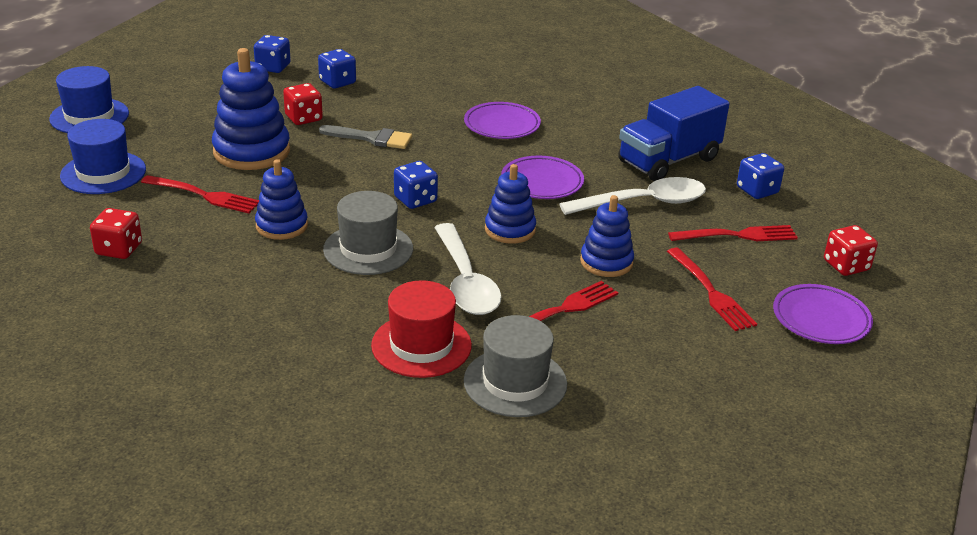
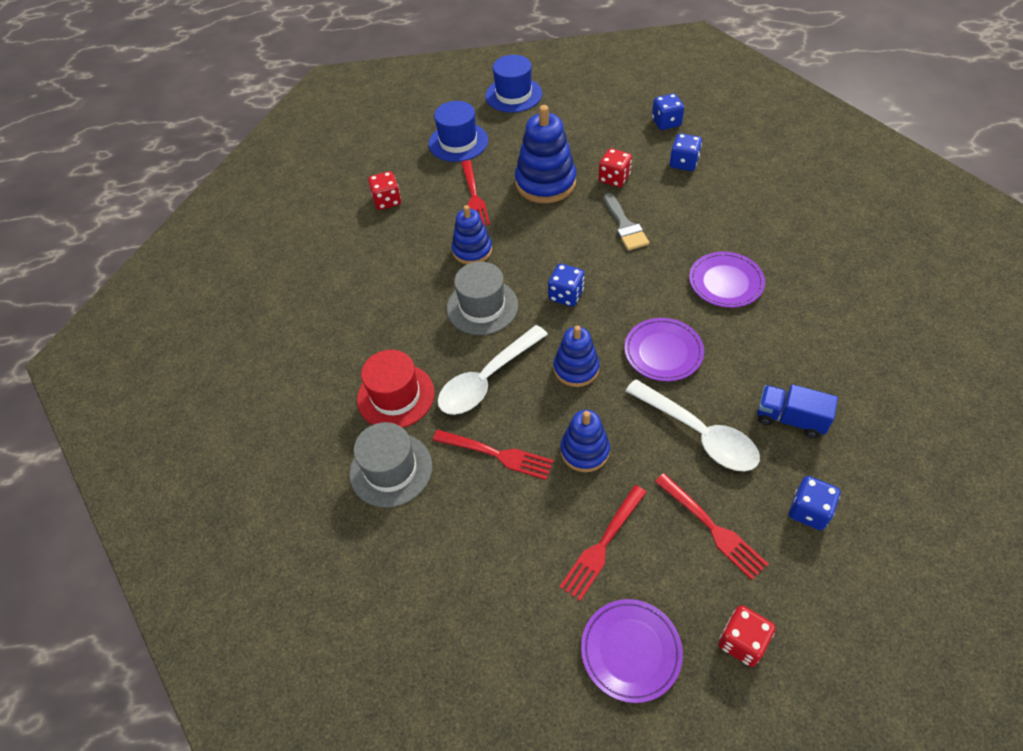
camera: 65 degrees right, 20 degrees up
blue truck [618,86,730,181] -> blue truck [757,384,838,438], size x0.60

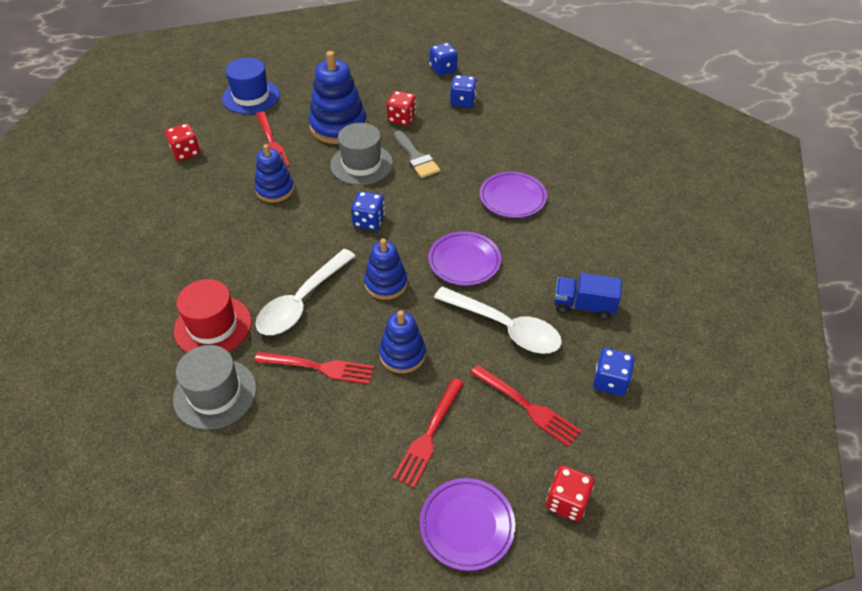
camera: 15 degrees left, 5 degrees down
grey hat [447,262,518,335] -> grey hat moved to [330,123,393,185]
blue hat [485,55,542,113] -> none

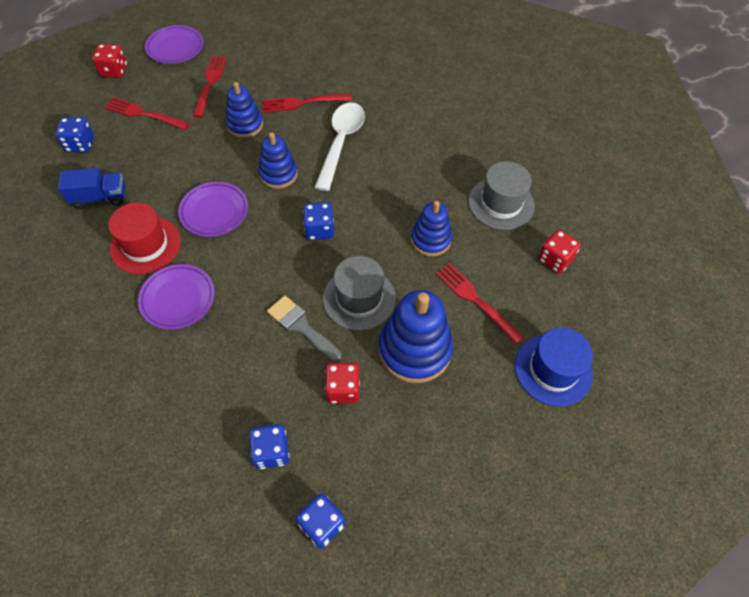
camera: 160 degrees right, 10 degrees up
grey hat [173,345,257,430] -> grey hat moved to [468,161,535,230]
red hat [174,279,252,352] -> red hat moved to [108,202,181,274]
white spoon [434,287,562,354] -> none

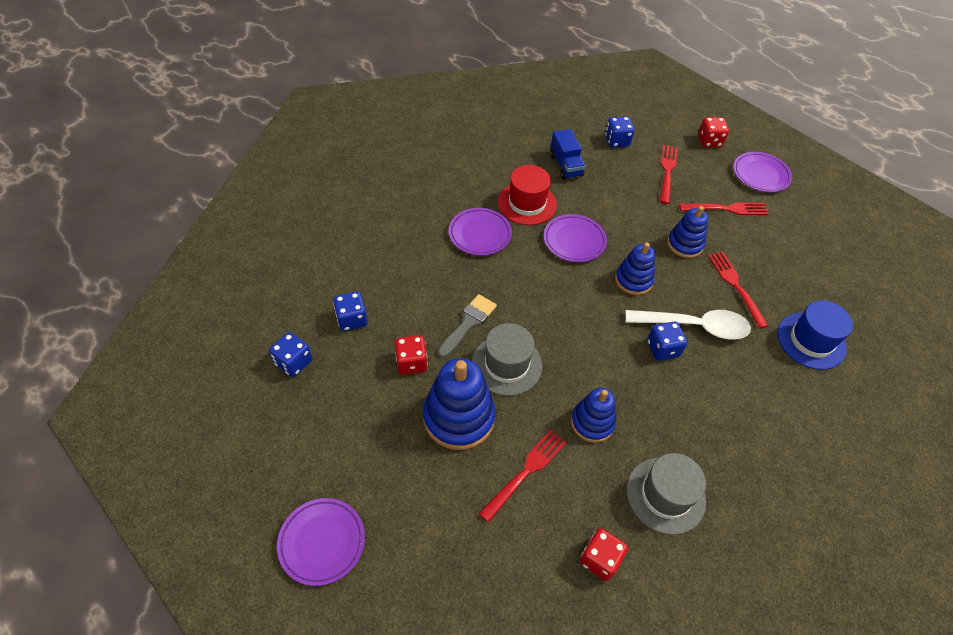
camera: 80 degrees right, 5 degrees down
blue dice [303,202,334,240] -> blue dice moved to [647,322,688,361]
blue hat [515,327,593,407] -> blue hat moved to [777,300,853,370]
none -> purple plate [277,498,365,586]

